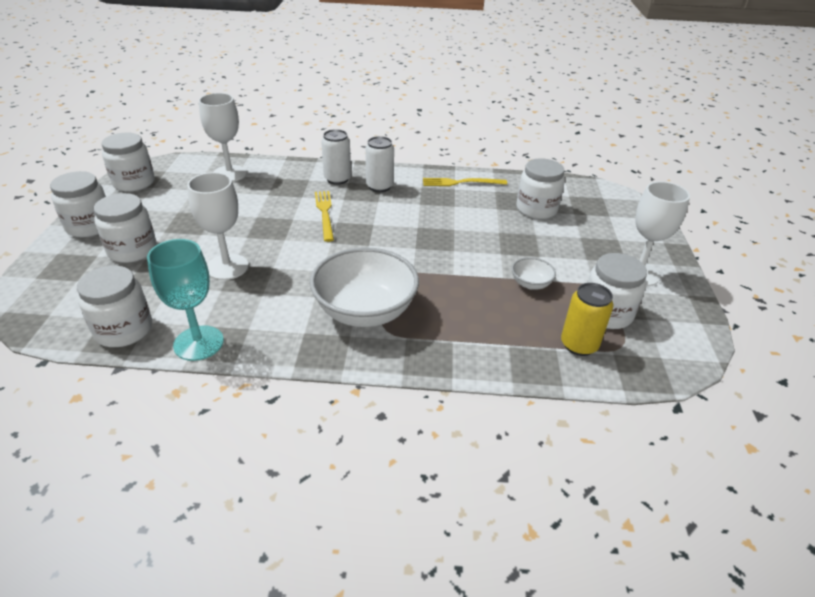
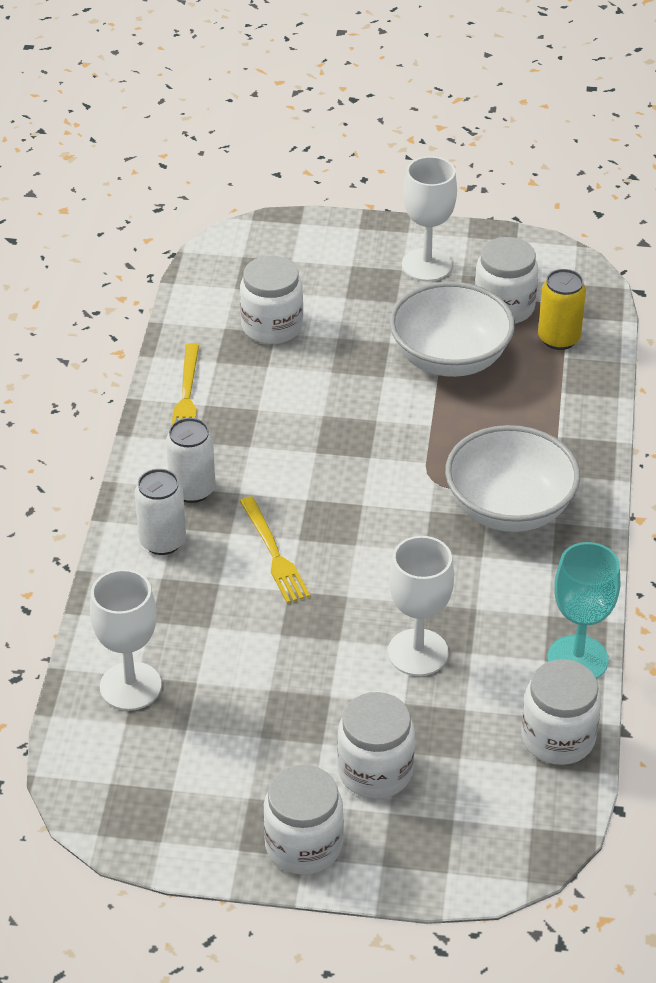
camera: 85 degrees left, 5 degrees up
white jar [101,132,155,192] -> none
yellow fork [315,191,334,242] -> yellow fork turned 105 degrees counterclockwise [240,496,310,603]
white bowl [512,257,556,290] -> white bowl [389,282,515,377], size x2.24

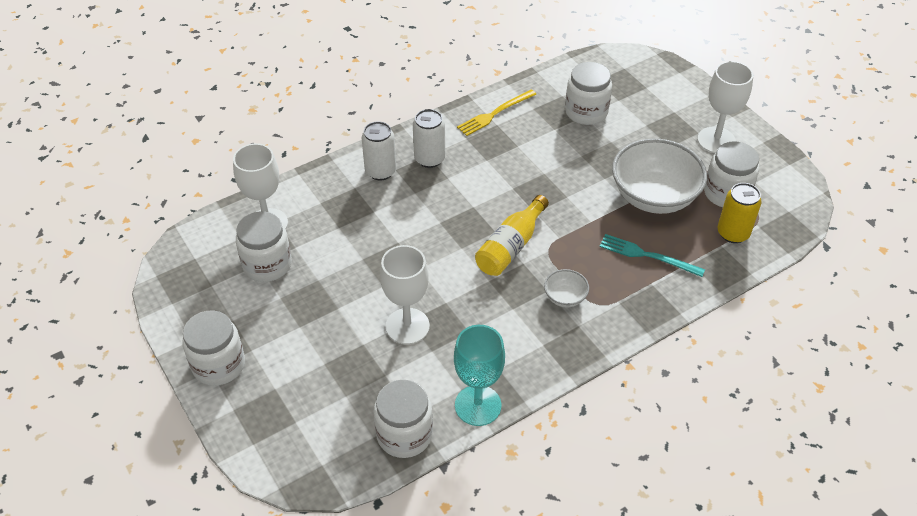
camera: 50 degrees right, 5 degrees up
yellow fork [240,496,310,603] -> none
white jar [337,692,415,799] -> white jar moved to [236,211,292,282]
white bowl [445,425,580,532] -> white bowl [544,269,589,307], size x0.45
none -> yellow bottle [475,195,549,276]
none -> turquoise fork [600,234,705,277]

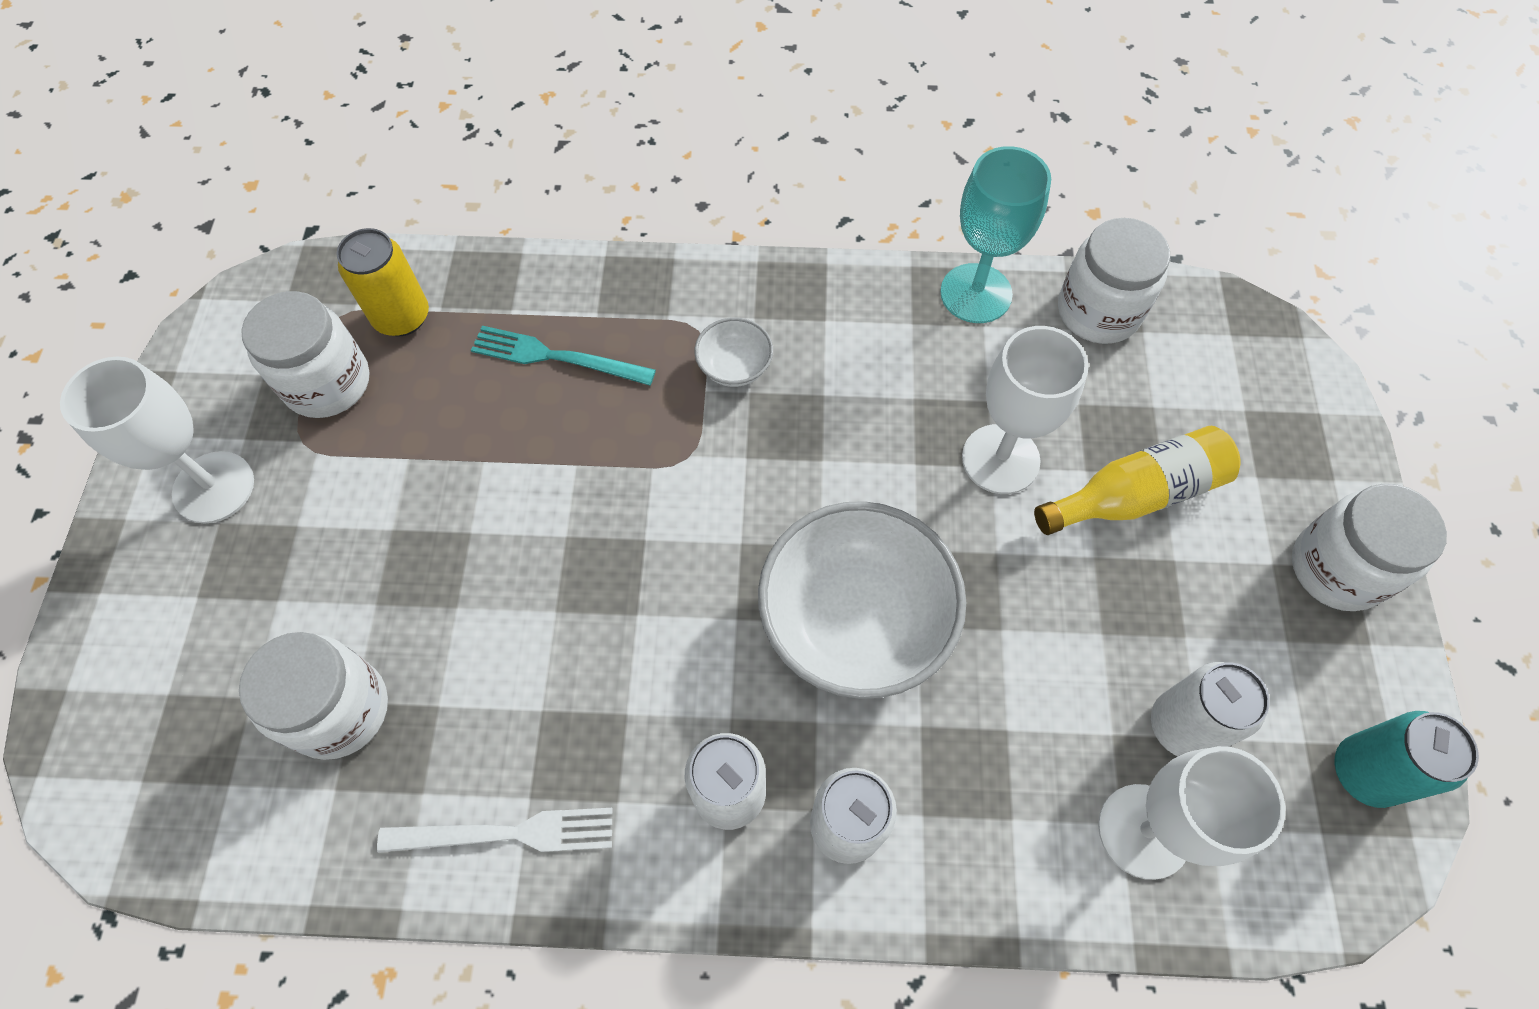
camera: 145 degrees left, 15 degrees up
white jar [236,211,292,282] -> white can [1151,662,1270,756]
yellow fork [457,90,537,136] -> white fork [377,808,612,853]
yellow bottle [475,195,549,276] -> yellow bottle moved to [1034,426,1241,535]
turquoise fork [600,234,705,277] -> turquoise fork turned 135 degrees clockwise [471,326,656,386]
white bowl [612,138,707,214] -> white bowl moved to [758,501,967,699]
none -> turquoise can [1335,711,1479,808]

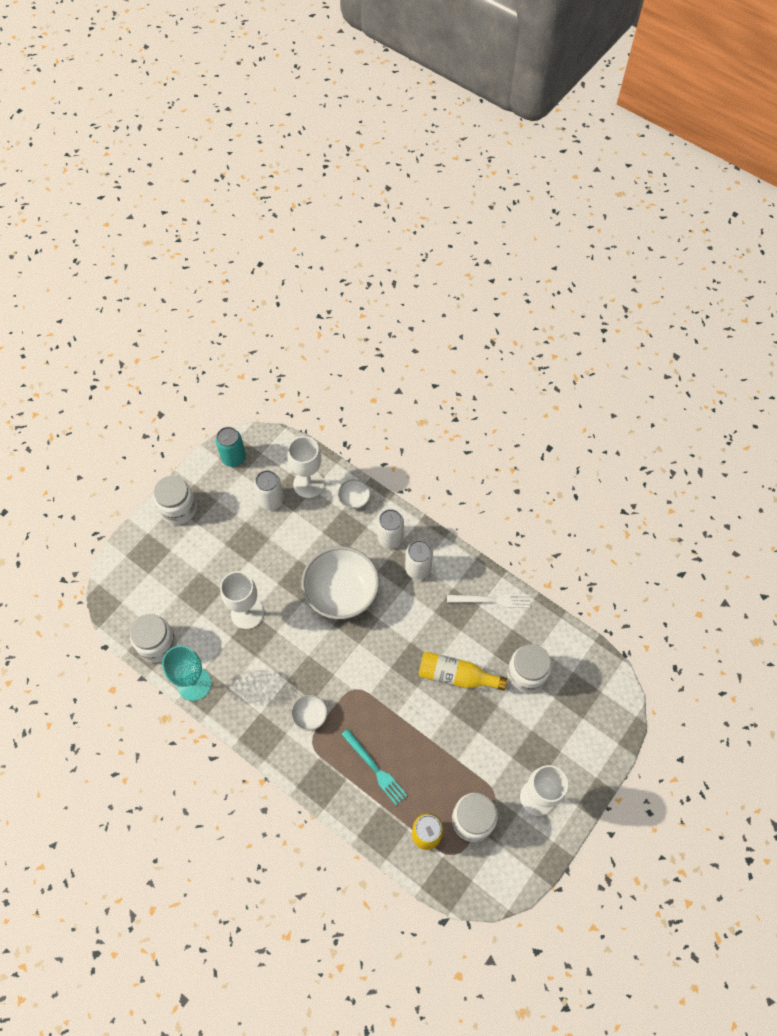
camera: 145 degrees left, 0 degrees up
white fork [377,808,612,853] -> white fork turned 150 degrees clockwise [447,594,530,608]
yellow bottle [1034,426,1241,535] -> yellow bottle moved to [418,652,507,690]
none -> white bowl [338,479,370,509]

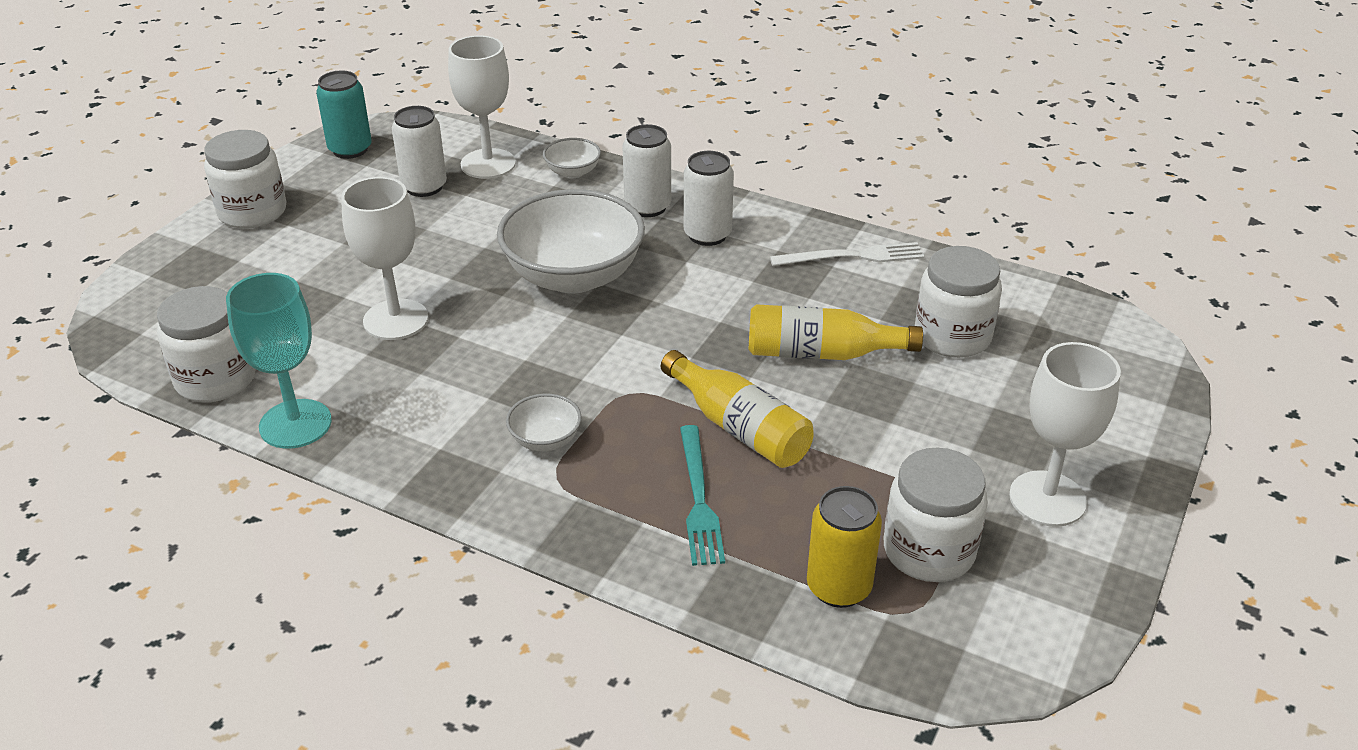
camera: 10 degrees left, 25 degrees down
turquoise fork [341,729,407,805] -> turquoise fork turned 45 degrees clockwise [680,425,725,566]
none -> yellow bottle [661,350,814,468]

